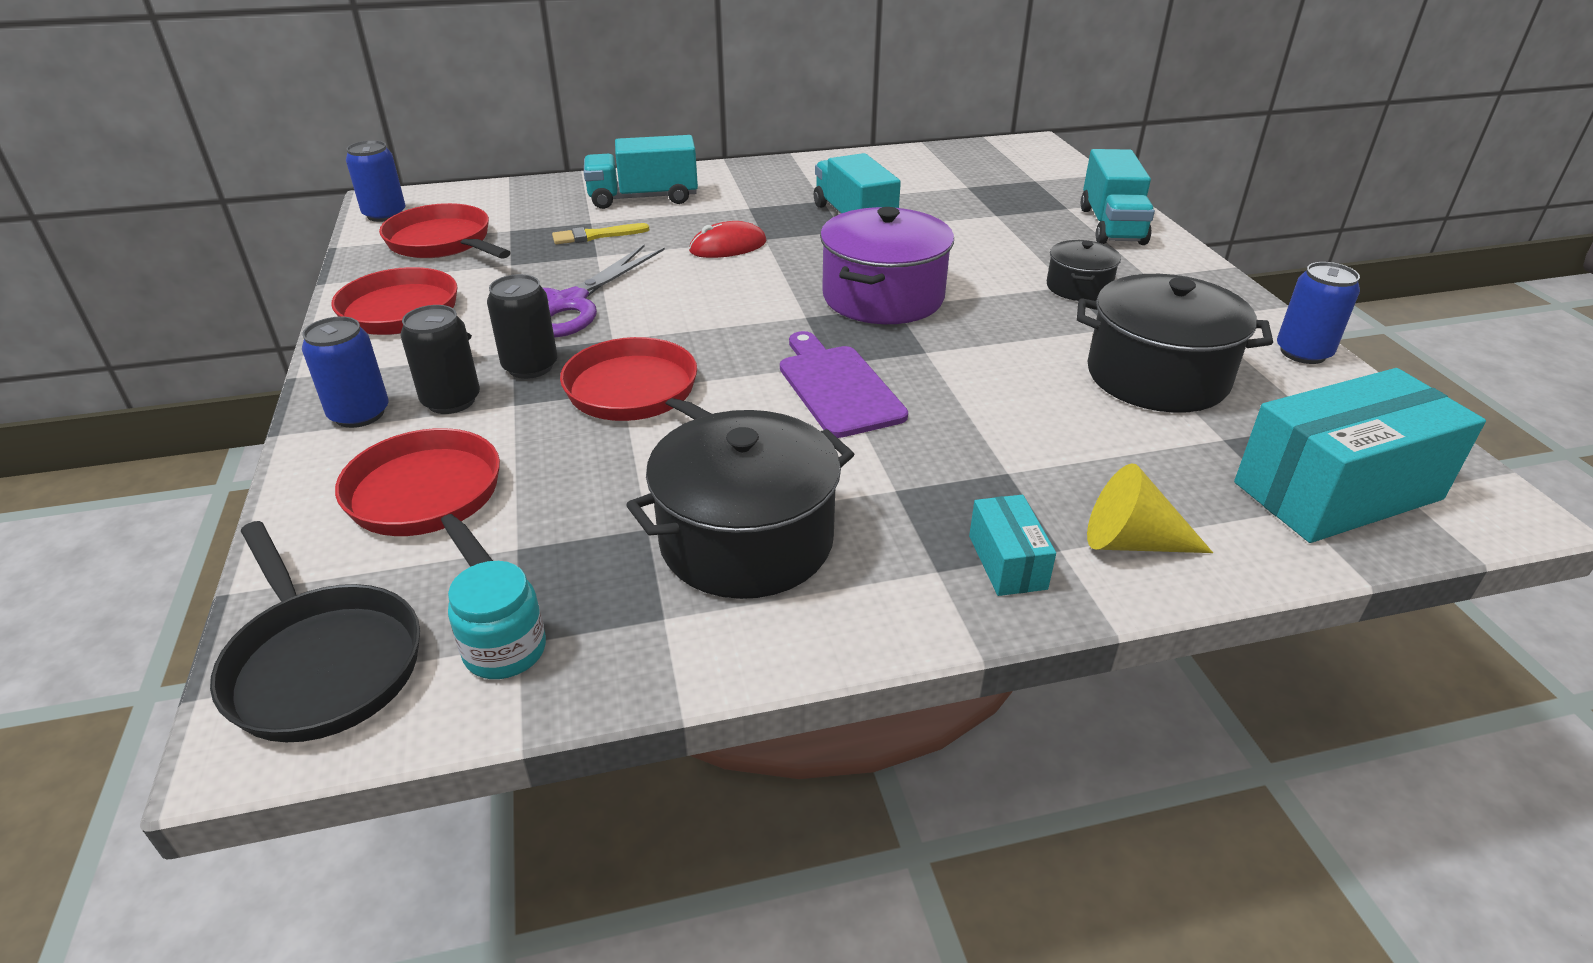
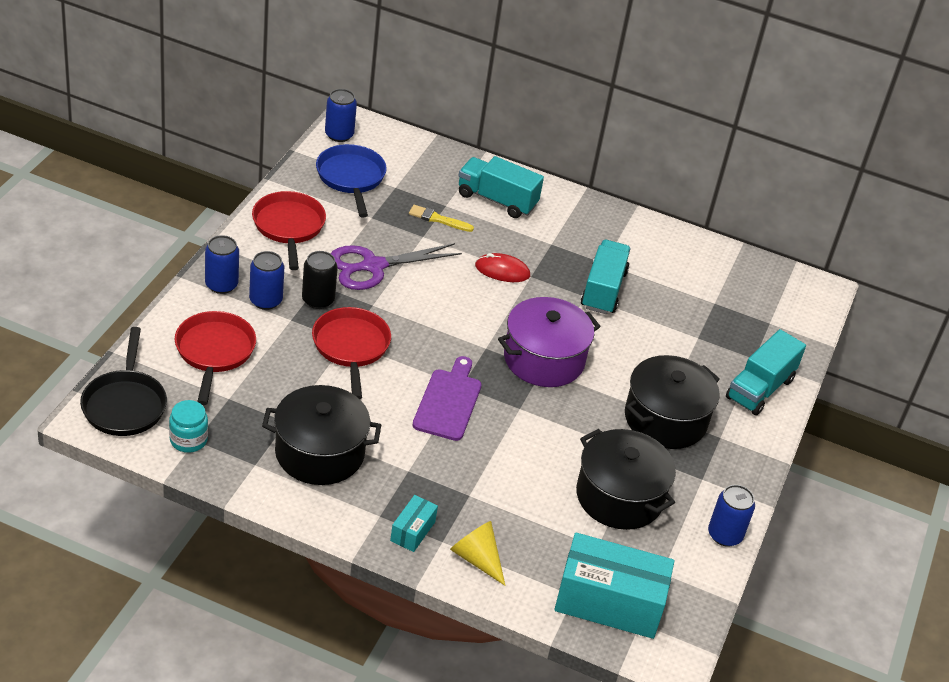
camera: 30 degrees right, 5 degrees up
red pan [379,203,511,259] -> blue pan [316,144,387,217]
black can [400,305,480,414] -> blue can [249,251,284,310]
black pot [1047,240,1121,301] -> black pot [625,355,720,449], size x1.86

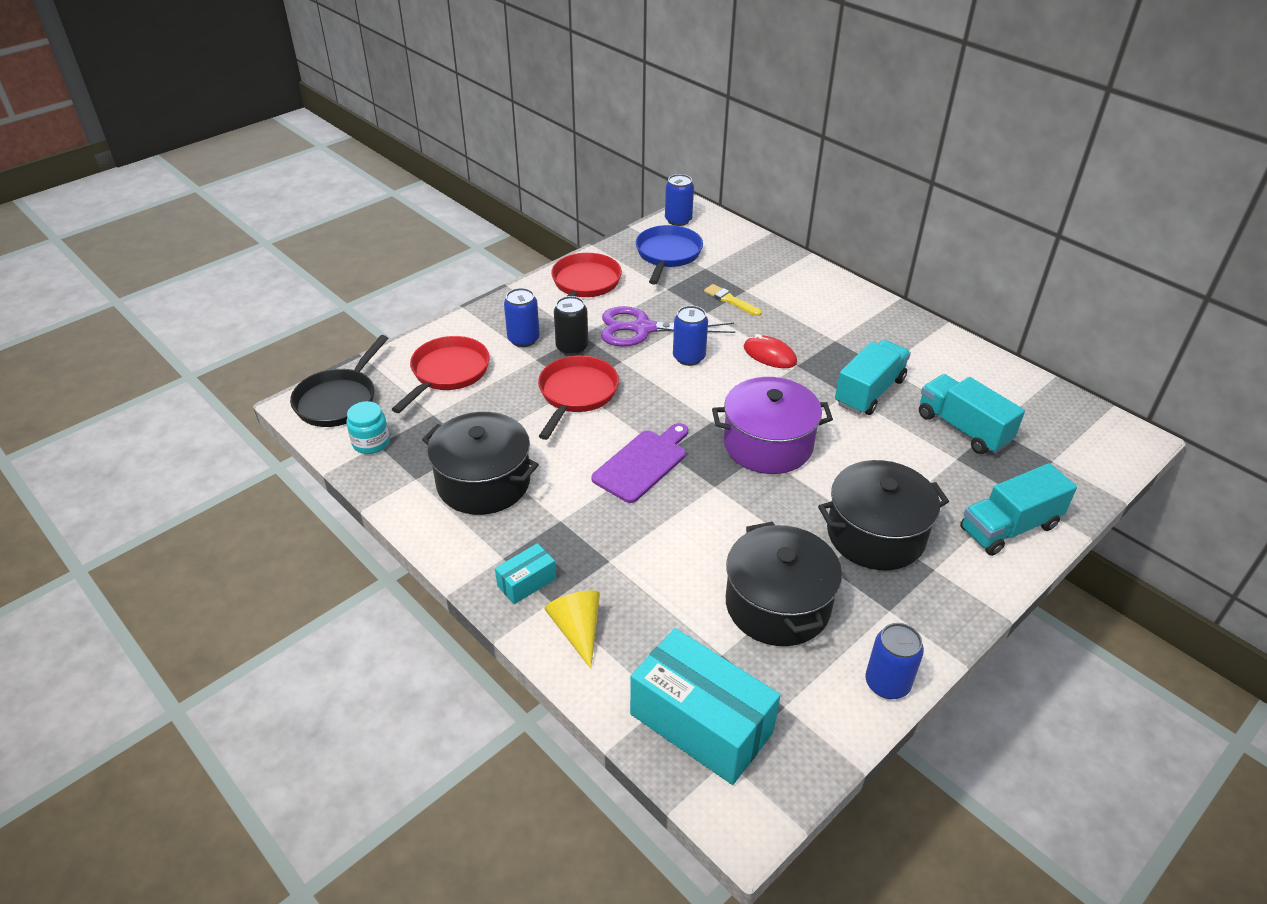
camera: 30 degrees right, 0 degrees up
blue can [205,235,239,294] -> blue can moved to [673,306,708,366]
turquoise truck [459,156,544,218] -> turquoise truck moved to [919,374,1025,454]

